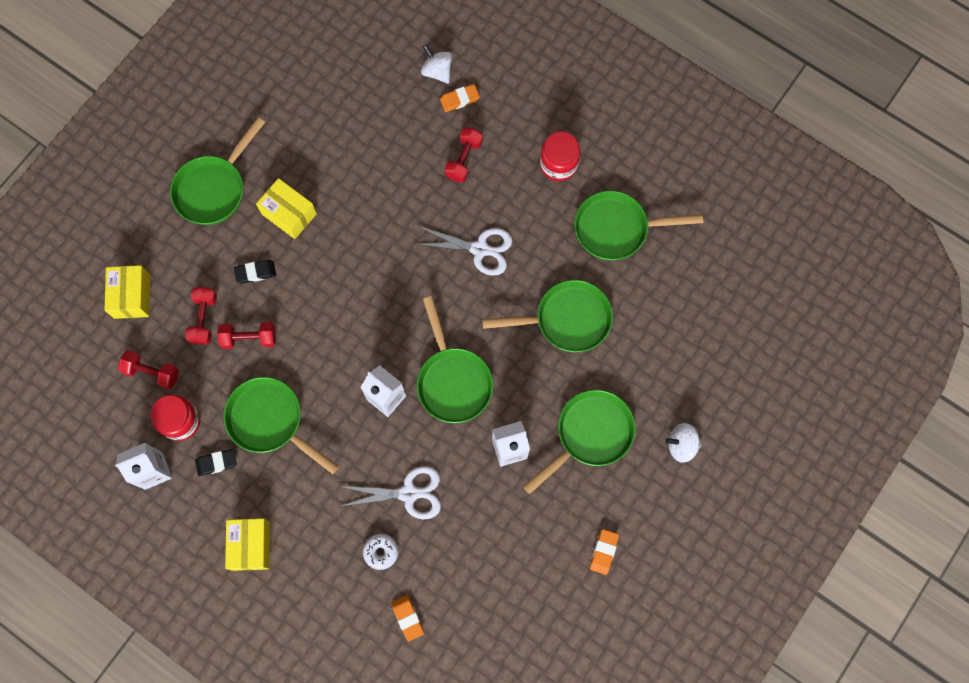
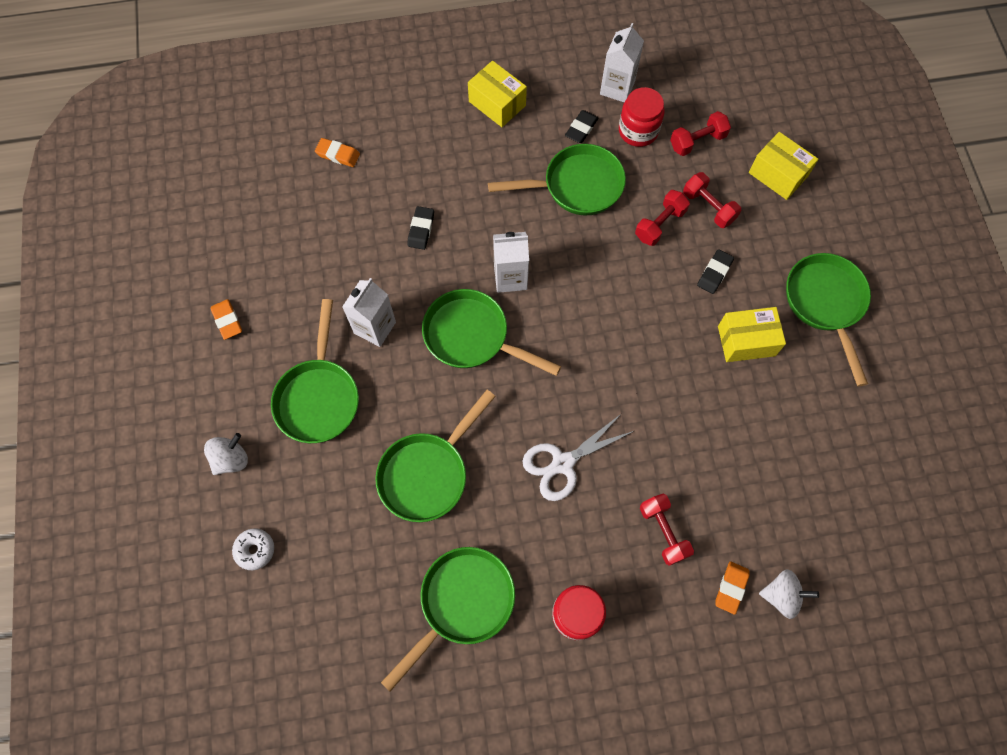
camera: 135 degrees right, 5 degrees down
white scissors [339,466,441,520] -> black eraser [407,206,434,250]
white donut [363,534,398,570] -> white donut moved to [232,528,274,570]

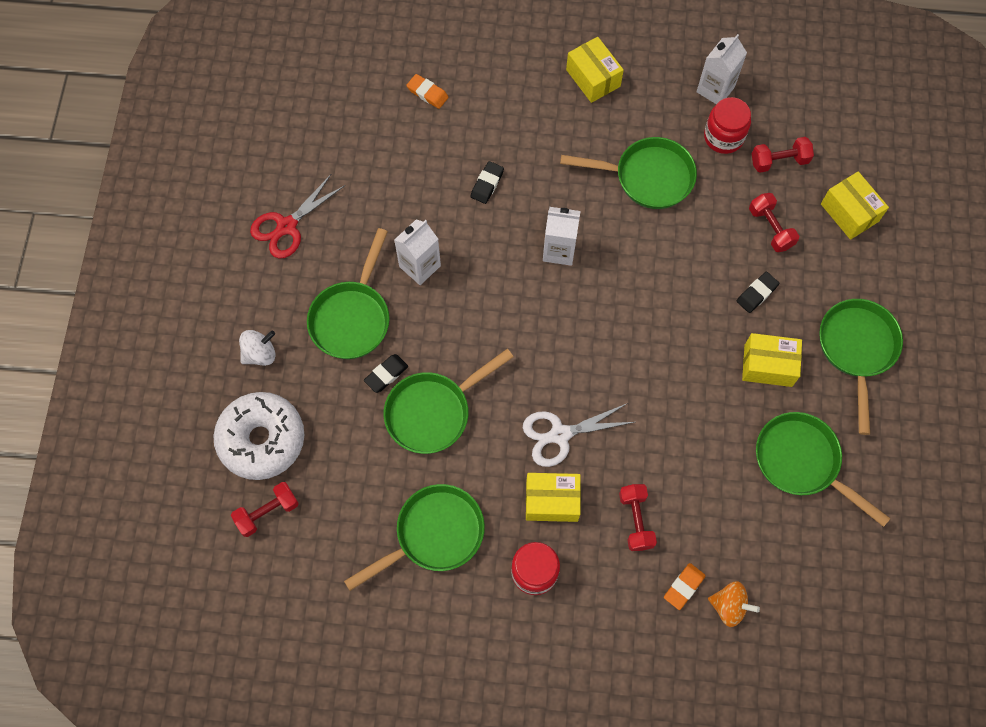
camera: 15 degrees right, 0 degrees up
orange eraser [211,299,242,340] -> red scissors [250,175,345,259]
white donut [232,528,274,570] -> white donut [213,392,304,480], size x2.33
green pan [422,289,561,376] -> green pan moved to [756,412,891,527]
black eraser [565,110,598,143] -> black eraser moved to [364,354,408,393]
red dumbbell [635,190,690,246] -> red dumbbell moved to [231,482,299,537]
white spinning top [759,569,819,619] -> orange spinning top [708,581,760,627]
none -> yellow box [526,473,581,522]

